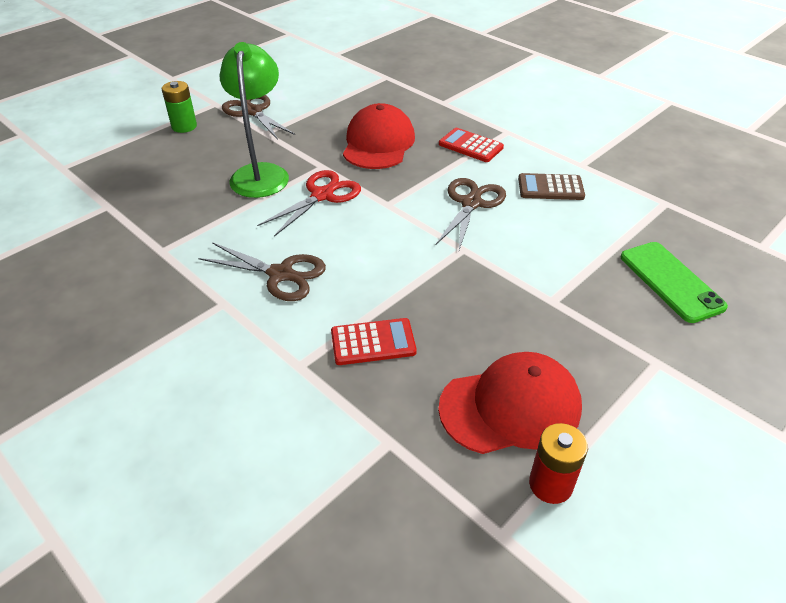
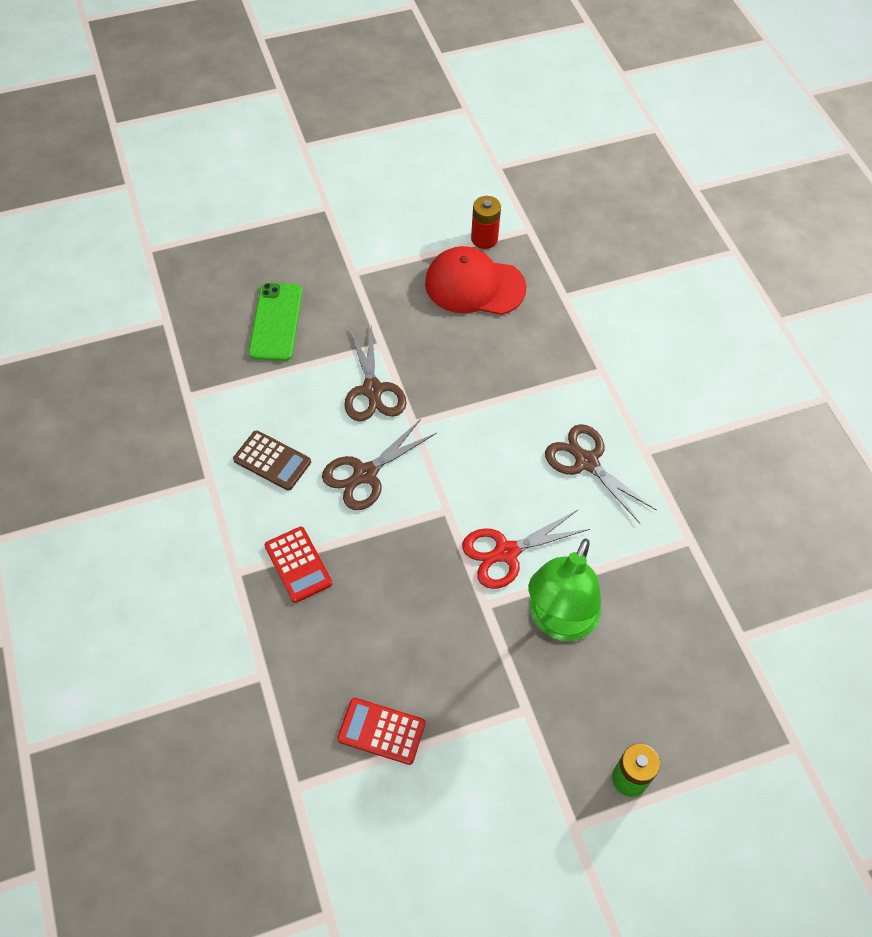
camera: 155 degrees left, 15 degrees up
brown scissors [222,95,295,140] -> brown scissors moved to [344,323,407,421]
red calculator [331,318,417,365] -> red calculator moved to [337,698,425,765]
red cap [343,103,415,169] -> none

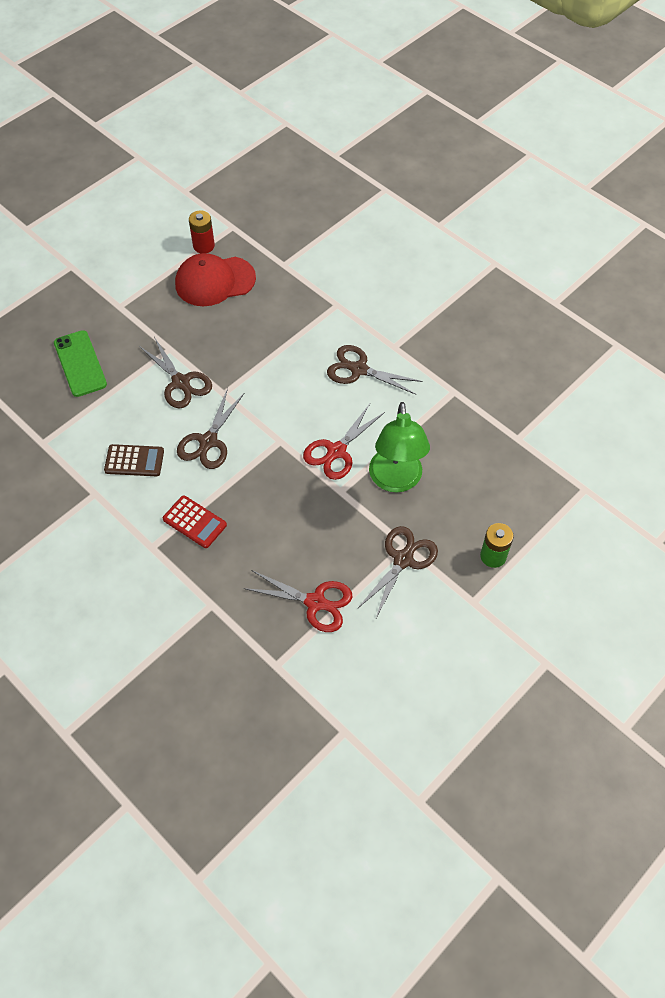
camera: 25 degrees left, 0 degrees up
red calculator [337,698,425,765] -> red scissors [244,570,353,632]
none -> brown scissors [357,526,438,620]

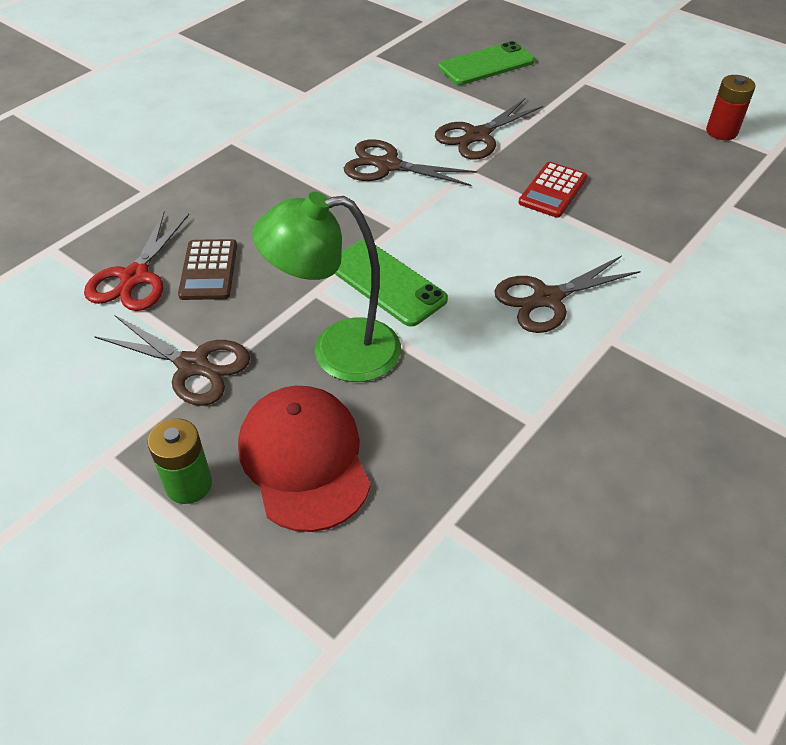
camera: 85 degrees right, 10 degrees down
brown calculator [104,444,164,476] -> brown calculator moved to [178,239,237,300]
red calculator [163,495,227,548] -> red calculator moved to [518,162,587,218]
red cap [175,253,256,306] -> red cap moved to [238,386,371,532]
red scissors [303,404,385,480] -> green phone [335,240,448,327]
brown scissors [327,345,423,395] -> brown scissors turned 135 degrees counterclockwise [494,256,641,333]

